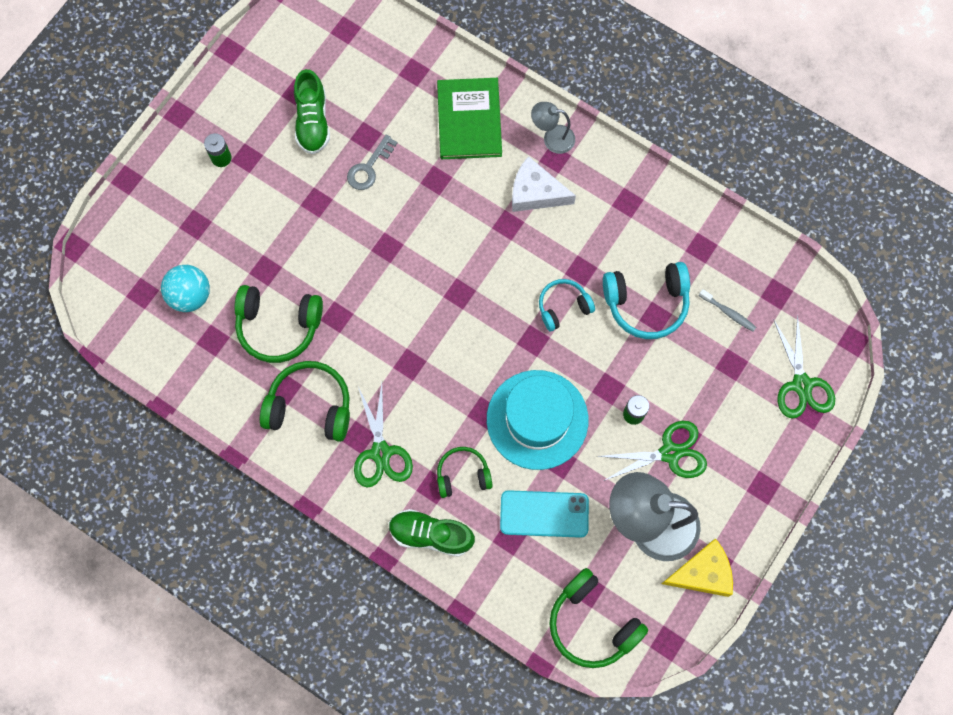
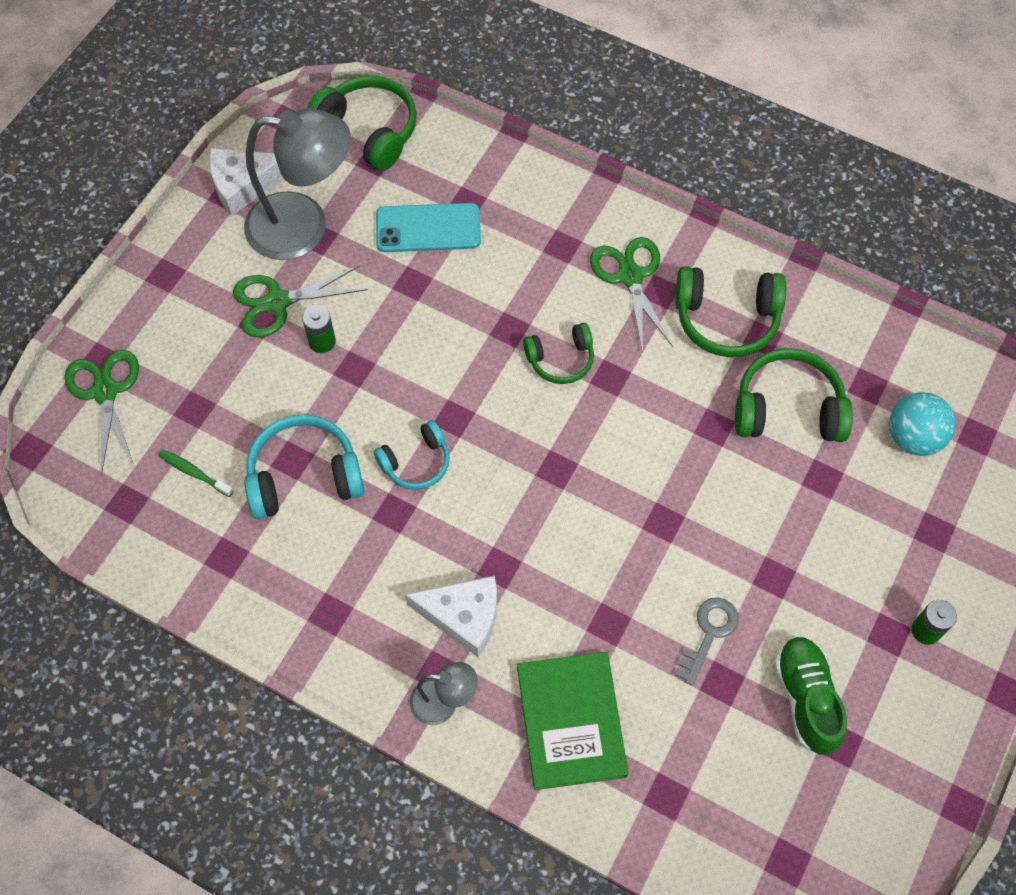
camera: 175 degrees right, 10 degrees down
green shoe [389,509,475,557] -> none
green headphones [437,447,493,498] -> green headphones moved to [523,323,594,384]
turquoise hat [487,370,588,470] -> none
yellow cheese [661,538,733,597] -> white cheese [209,148,283,216]
grey toothbrush [699,289,756,332] -> green toothbrush [158,449,234,497]

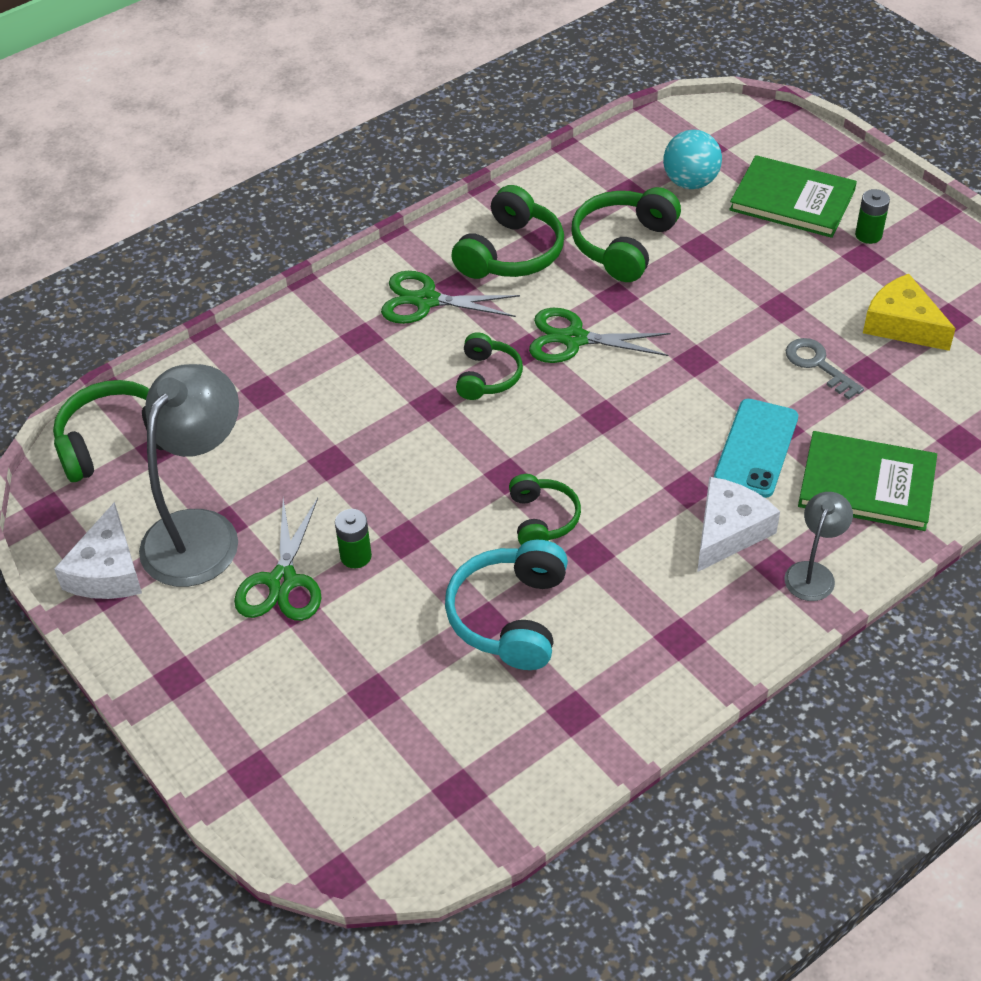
camera: 65 degrees left, 15 degrees down
green scissors [64,350,139,476] -> green scissors moved to [529,308,671,363]
green toothbrush [158,449,234,497] -> none
turquoise headphones [374,420,450,490] -> green headphones [509,474,581,545]
turquoise phone [376,203,481,252] -> turquoise phone moved to [714,399,798,498]
green shoe [774,636,847,755] -> yellow cheese [863,274,956,351]
none -> green book [729,155,857,238]

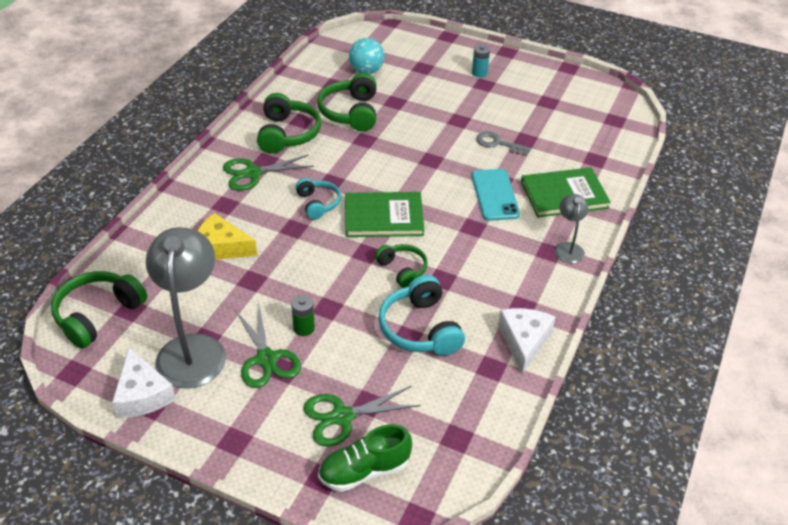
camera: 30 degrees left, 5 degrees down
green headphones [456,332,523,400] -> turquoise headphones [295,178,341,219]
green scissors [529,308,671,363] -> green scissors moved to [303,386,421,446]
white cheese [697,477,780,572] -> white cheese moved to [498,308,555,374]
green book [729,155,857,238] -> green book moved to [345,192,424,237]
green battery [855,189,890,244] -> turquoise battery [472,45,490,78]
yellow cheese [863,274,956,351] -> yellow cheese moved to [198,213,257,260]
none -> green shoe [318,424,412,492]

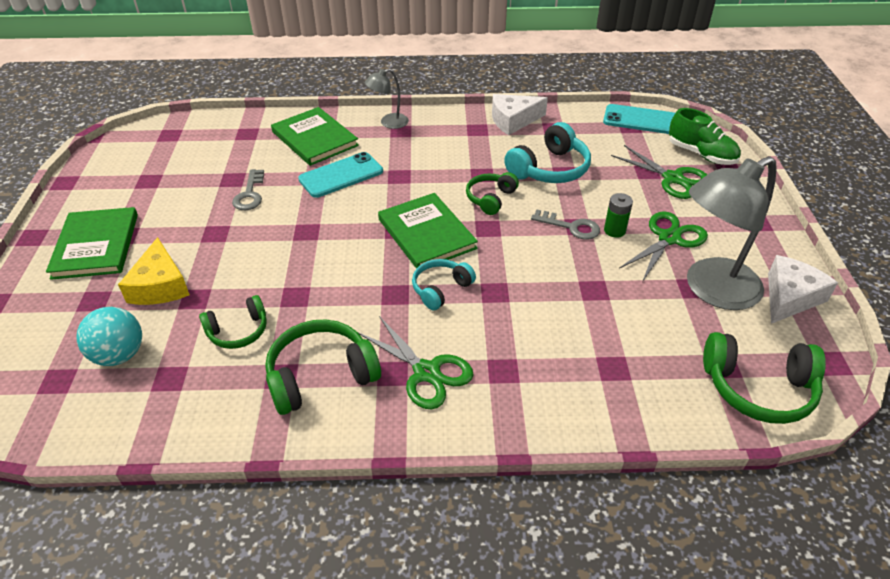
camera: 115 degrees left, 0 degrees up
yellow cheese [198,213,257,260] -> yellow cheese moved to [118,237,190,305]
green headphones [317,73,376,131] -> green headphones [199,295,267,349], size x0.62
turquoise battery [472,45,490,78] -> green book [46,207,138,280]
none -> grey key [531,210,600,240]
none -> turquoise phone [603,104,675,134]

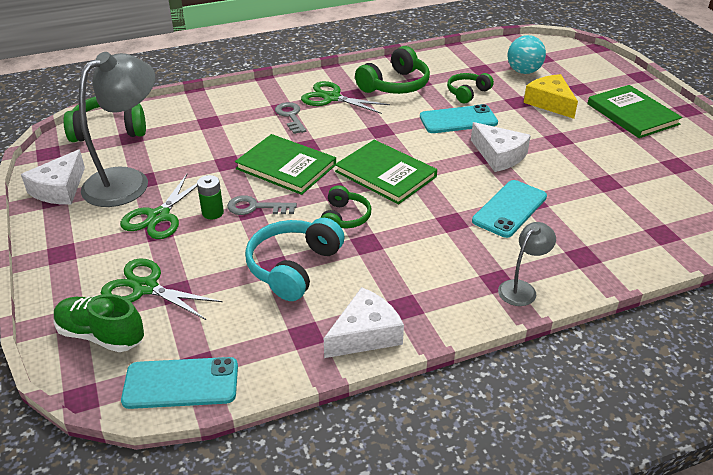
camera: 160 degrees right, 5 degrees down
grey key [232,169,264,210] -> grey key moved to [275,102,306,134]
green book [271,107,359,166] -> green book moved to [235,134,336,195]
turquoise headphones [412,259,476,310] -> none
none -> turquoise phone [420,104,498,133]
none -> white cheese [471,122,531,172]

